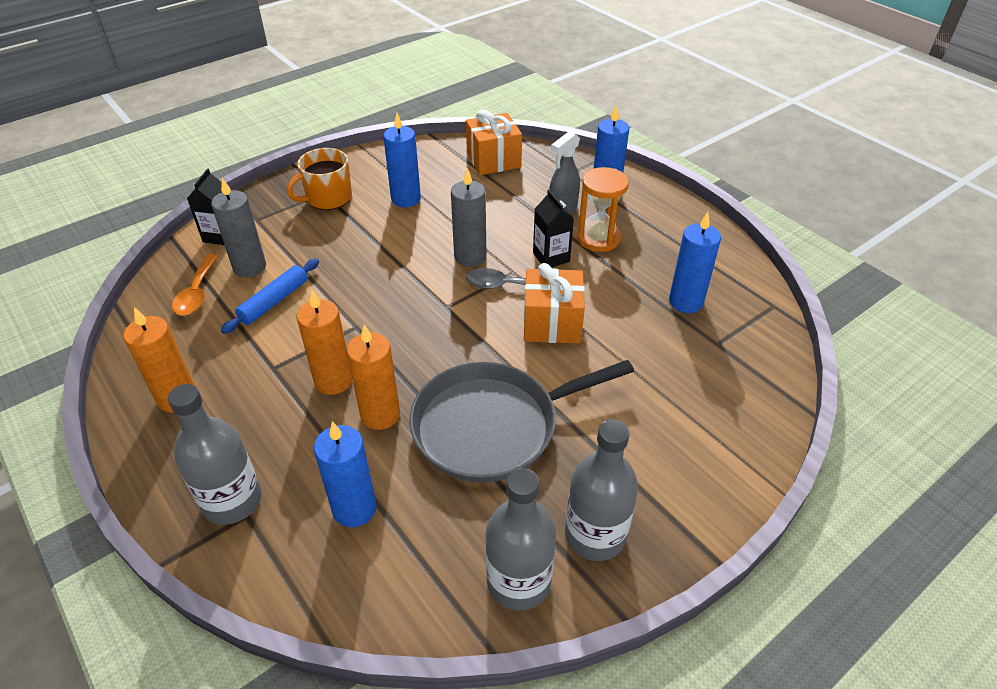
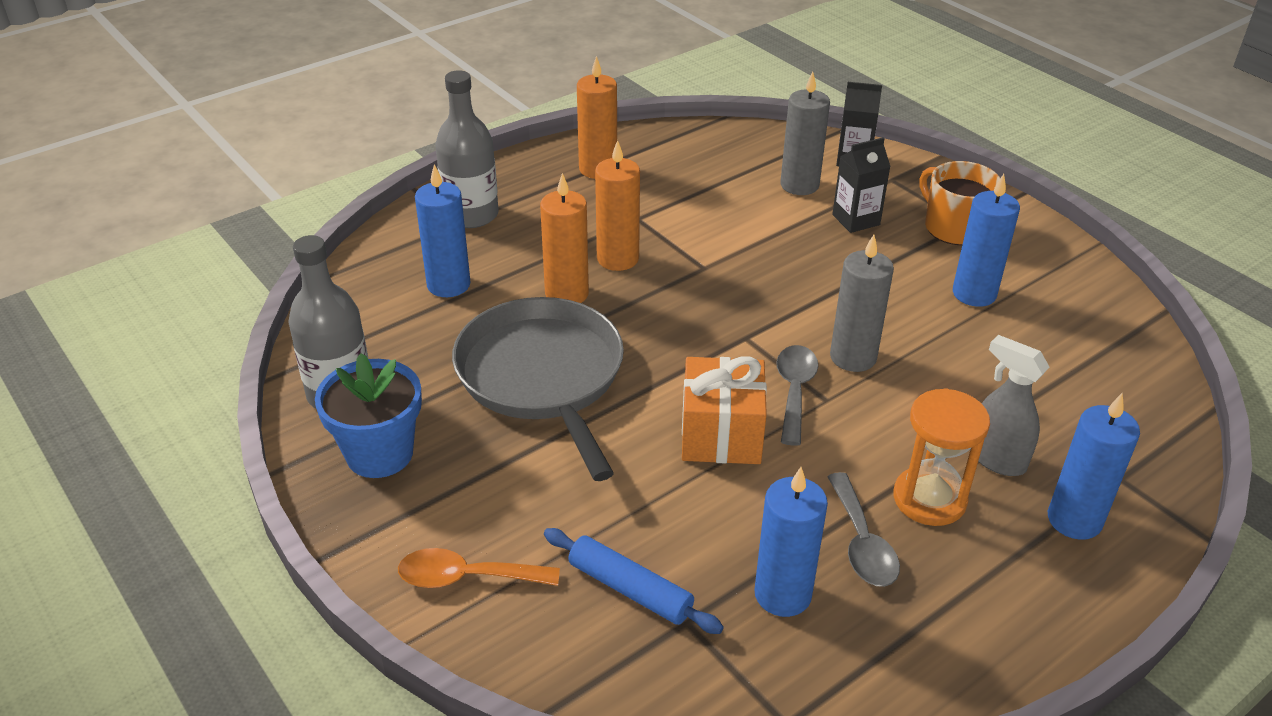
camera: 90 degrees right, 5 degrees down
orange spoon [172,254,218,316] -> orange spoon moved to [398,548,560,588]
blue rolling pin [221,258,319,334] -> blue rolling pin moved to [544,528,724,634]
orange gift [466,110,522,175] -> none
black carton [533,190,574,267] -> black carton moved to [832,137,891,233]
grey bottle [565,419,638,561] -> blue flower pot [315,353,422,478]
none -> grey spoon [827,472,900,587]

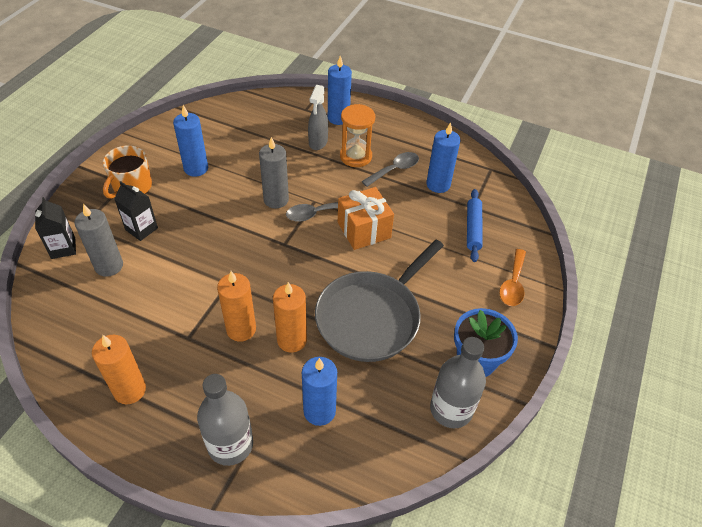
camera: 120 degrees left, 10 degrees up
orange spoon [398,548,560,588] -> orange spoon turned 45 degrees clockwise [499,249,526,306]

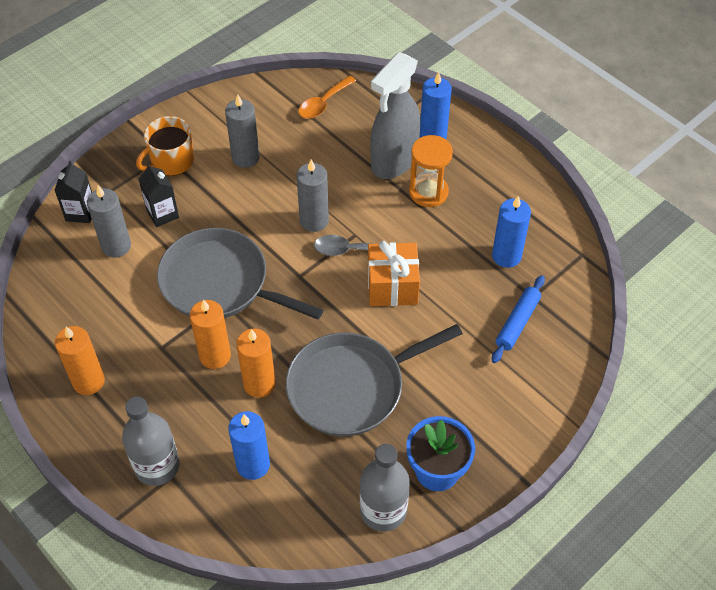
camera: 25 degrees right, 5 degrees up
blue candle [173,105,208,177] -> grey candle [225,94,260,168]
grey spray bottle [308,85,328,150] -> grey spray bottle [371,52,420,179], size x1.75
grey spoon [361,152,419,187] -> none
orange spoon [499,249,526,306] -> orange spoon moved to [299,75,356,119]
none -> grey pan [157,228,323,319]

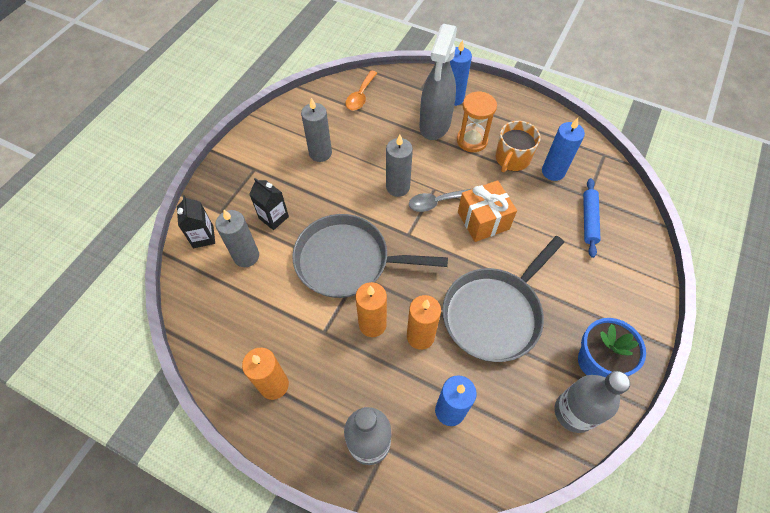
camera: 20 degrees left, 5 degrees up
orange mug [136,116,194,176] -> orange mug moved to [496,121,541,172]

